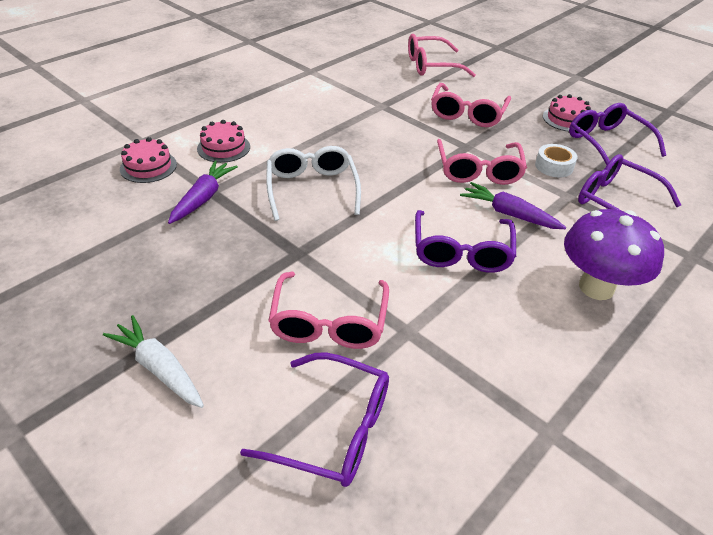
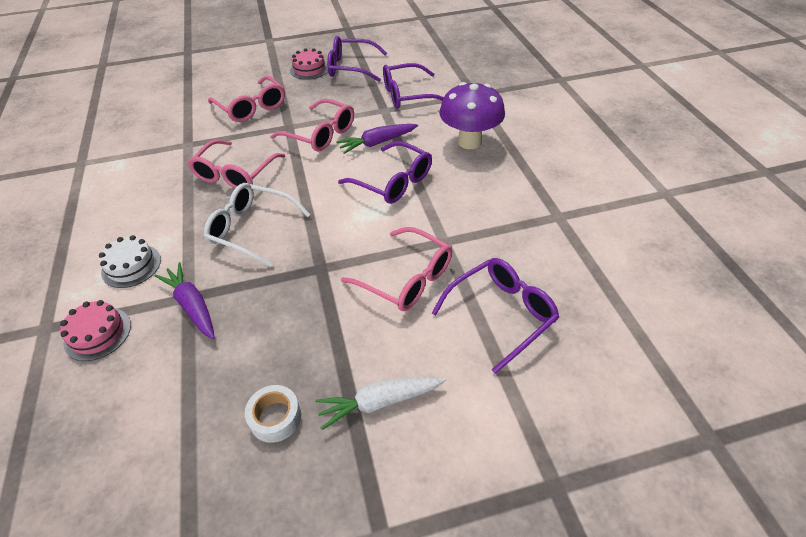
camera: 55 degrees left, 5 degrees up
pink cake [197,120,250,163] -> white cake [99,235,161,288]
pink glasses [408,34,476,77] -> pink glasses moved to [188,140,285,188]
white tape [535,144,578,177] -> white tape moved to [245,385,301,443]

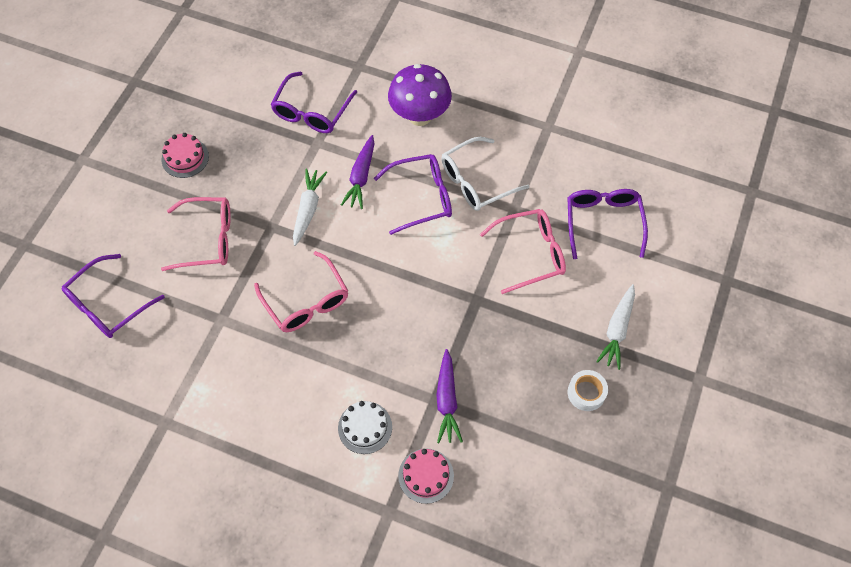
camera: 55 degrees left, 15 degrees up
purple carrot [155,262,215,339] -> purple carrot turned 90 degrees counterclockwise [436,349,463,443]
white glasses [204,183,311,267] -> white glasses moved to [441,137,529,211]
pink glasses [270,99,354,152] -> white carrot [293,169,327,246]
purple glasses [327,36,387,82] -> purple glasses moved to [62,254,165,338]

